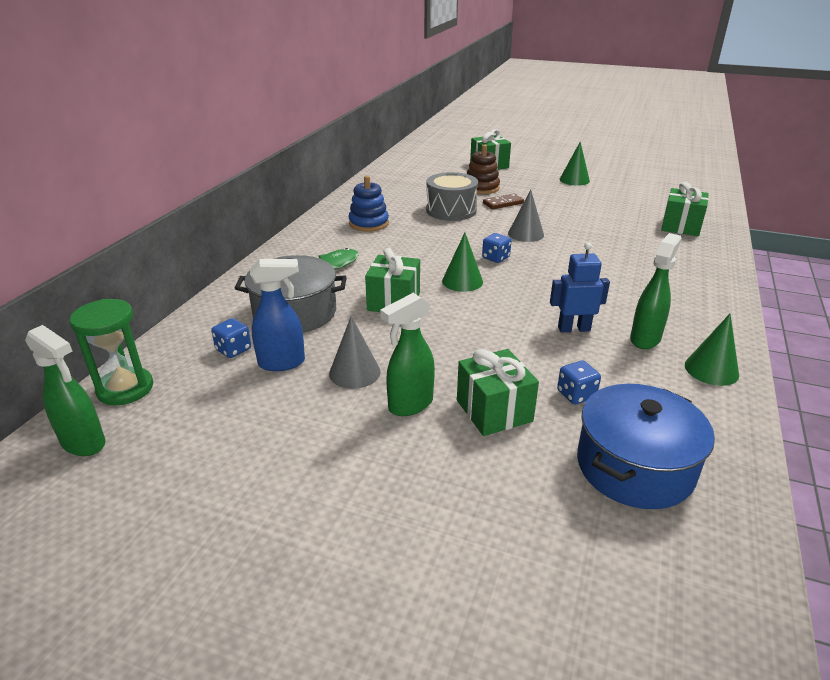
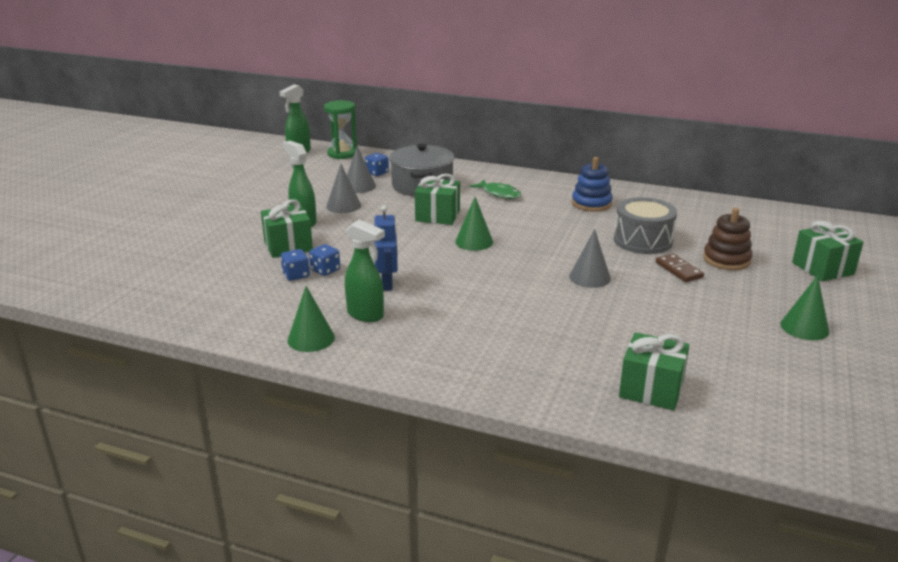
camera: 90 degrees right, 5 degrees down
blue spray bottle [250,259,305,371] -> grey cone [347,146,376,193]
blue dice [482,233,511,263] -> blue dice moved to [309,244,340,276]
blue pot [577,384,715,509] -> none

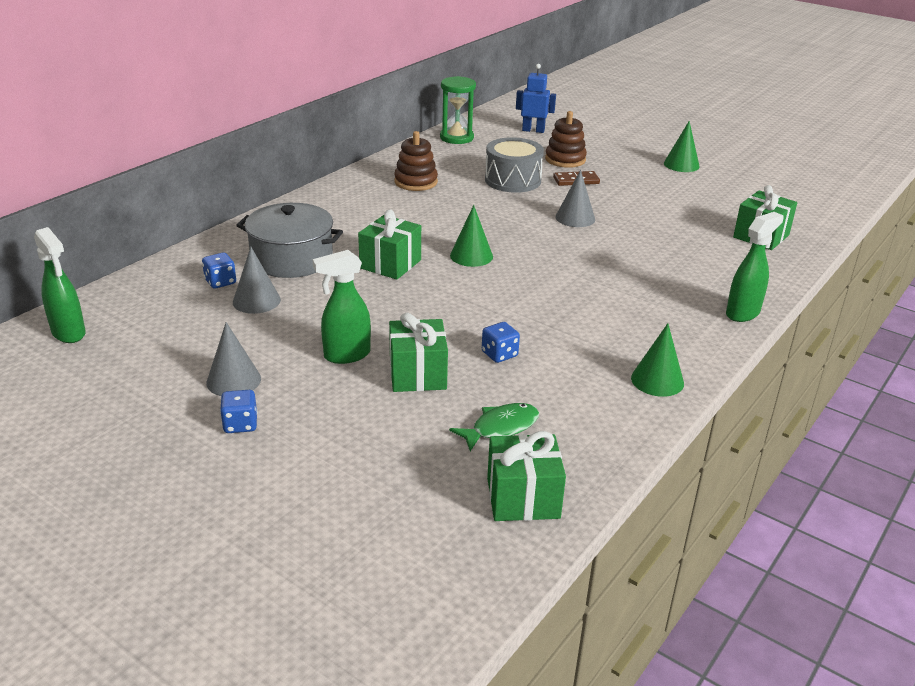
camera: 75 degrees left, 5 degrees up
blue dice [281,249,310,281] -> blue dice moved to [220,390,257,433]
green hourglass [324,100,357,159] -> green hourglass moved to [440,76,476,144]
grey cone [326,164,361,213] -> grey cone moved to [206,322,261,396]
green spray bottle [345,220,385,322] -> green spray bottle moved to [726,212,784,322]
blue robot [374,205,398,291] -> blue robot moved to [516,64,556,133]
green fish [469,179,521,199] -> green fish moved to [449,403,539,451]
blue stacking toy [572,157,613,212] -> brown stacking toy [394,131,438,191]
green gift [792,221,864,282] -> green gift moved to [487,431,566,521]

